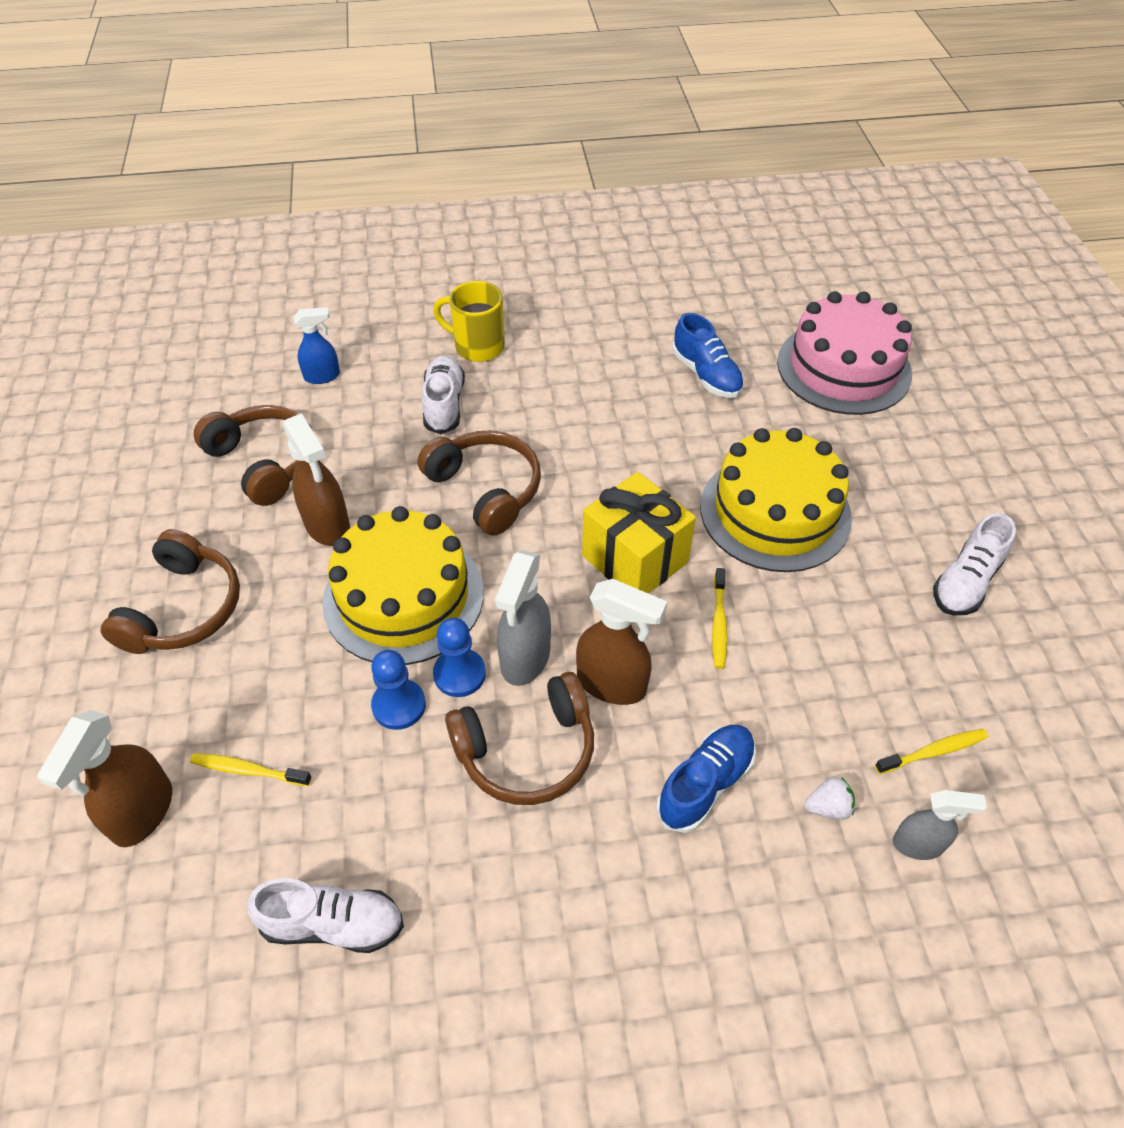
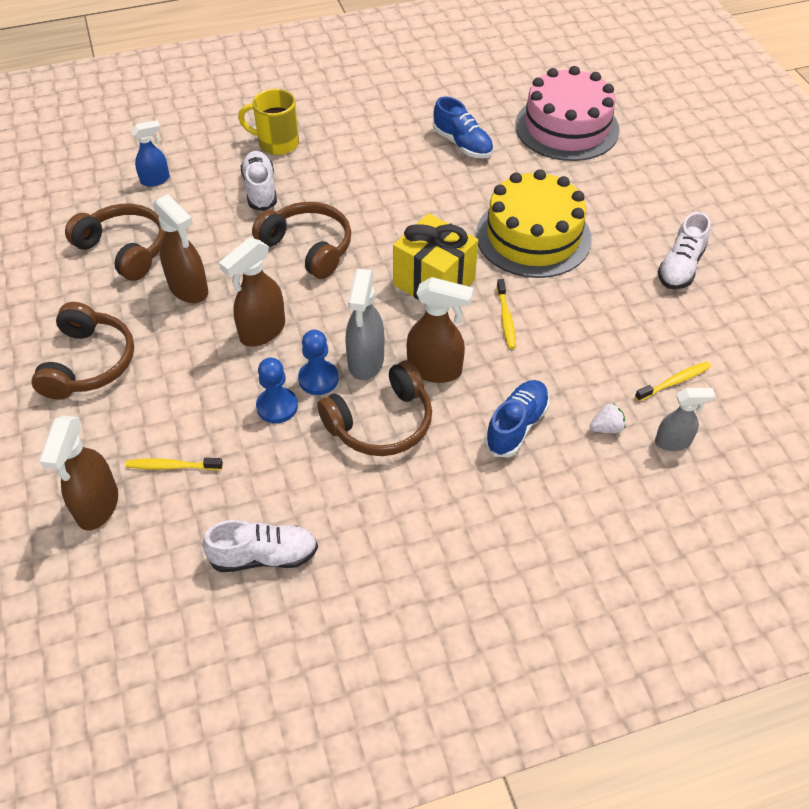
camera: 10 degrees left, 0 degrees up
yellow cake [323,506,484,665] -> brown spray bottle [219,237,285,346]

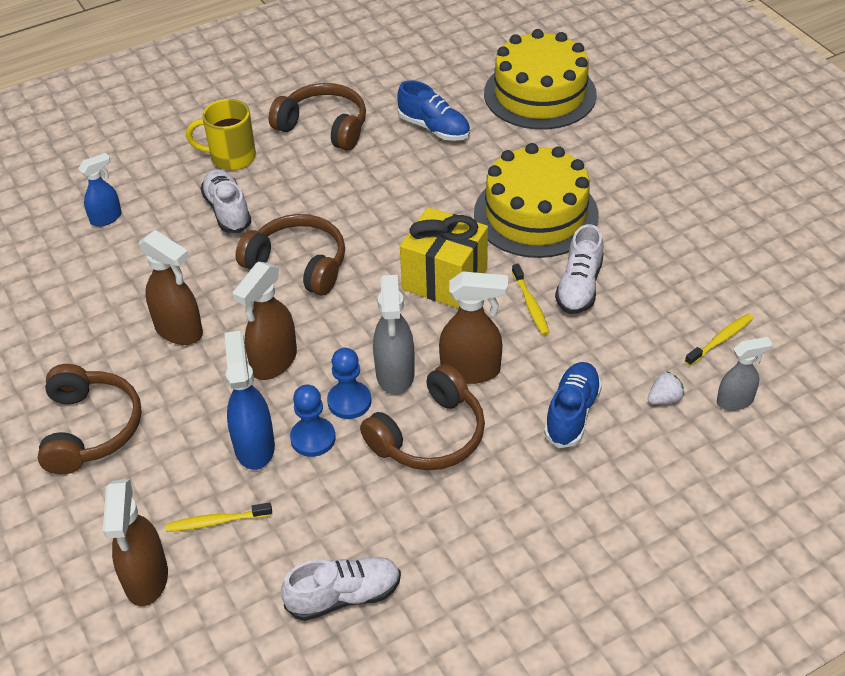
camera: 10 degrees left, 5 degrees down
brown headphones [65,204,165,281] -> brown headphones moved to [269,83,366,151]
pink cake [515,66,620,161] -> yellow cake [484,29,597,130]
white shoe [658,212,711,289] -> white shoe moved to [555,224,604,314]
none -> blue spray bottle [225,331,275,470]

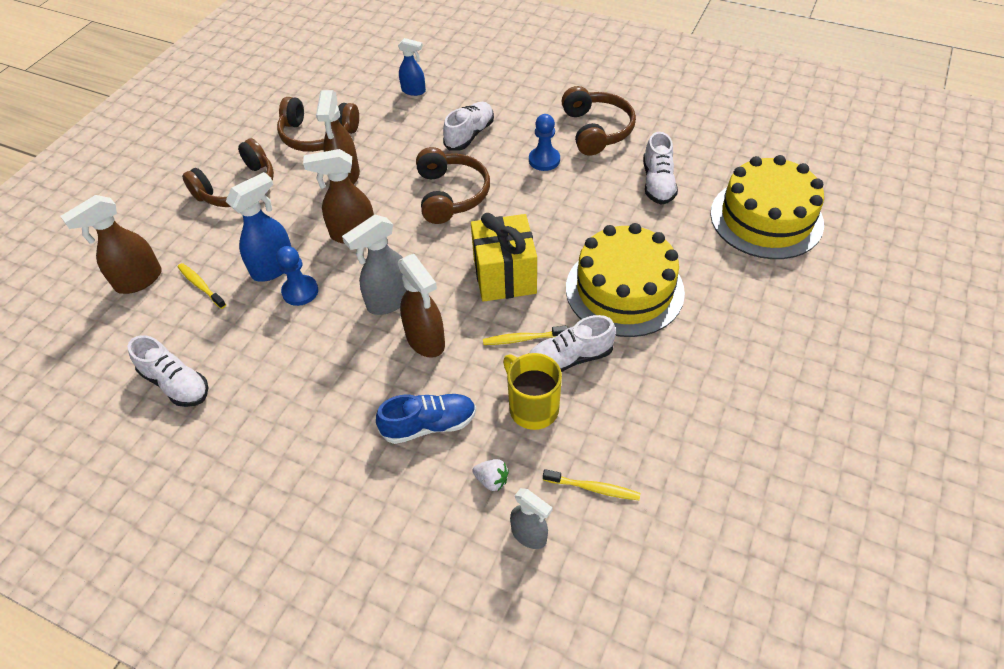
camera: 55 degrees right, 5 degrees up
yellow mug [186,99,256,170] -> yellow mug moved to [503,353,562,430]
blue pawn [327,348,371,419] -> blue pawn moved to [529,114,560,171]
brown headphones [360,364,485,470] -> brown headphones moved to [277,97,359,152]
blue shoe [397,81,470,141] -> white shoe [643,132,678,205]
yellow toothbrush [512,264,550,335] -> yellow toothbrush turned 45 degrees clockwise [483,325,568,345]

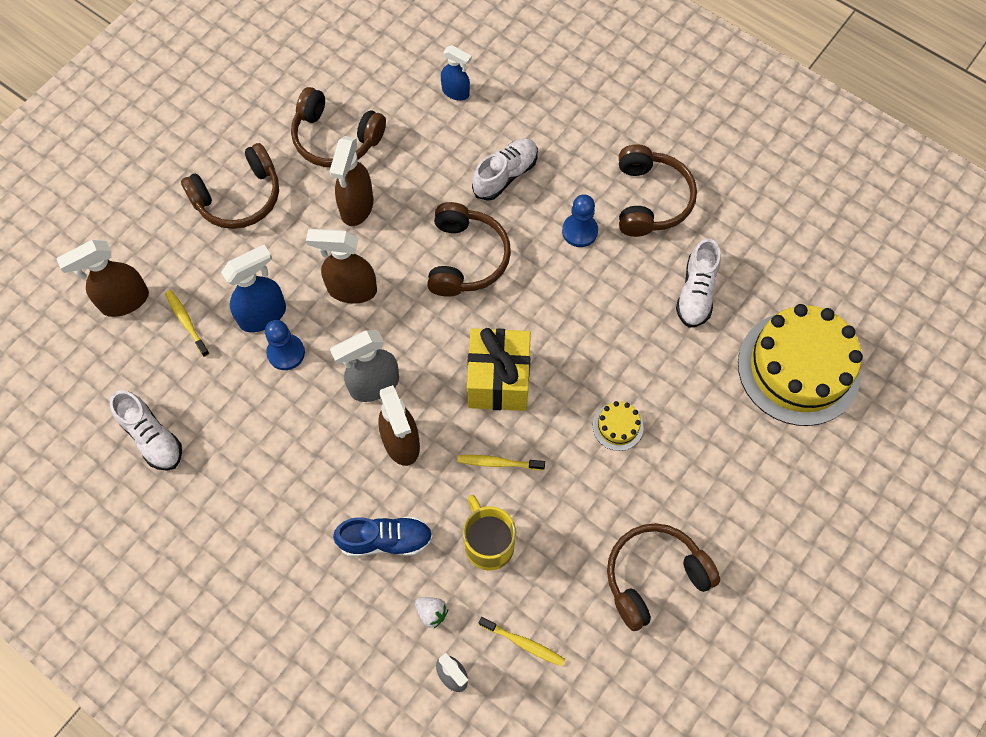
camera: 10 degrees right, 15 degrees up
white shoe [529,315,616,372] -> none
yellow cake [566,223,685,337] -> yellow cake [593,401,643,451], size x0.41
none -> brown headphones [607,523,720,631]

